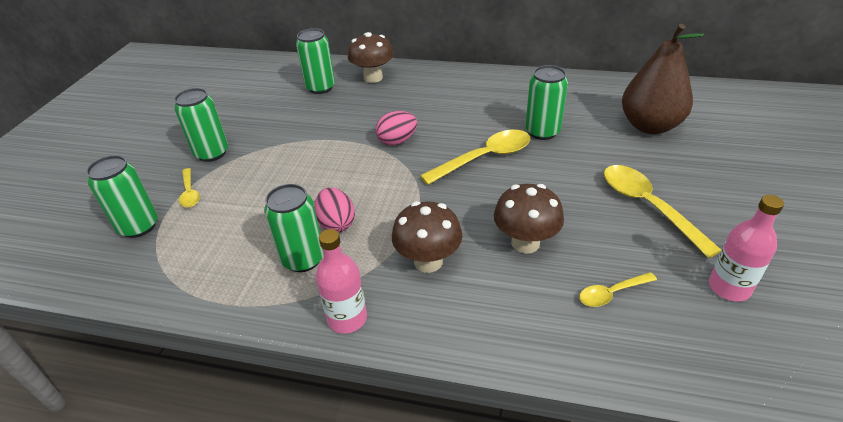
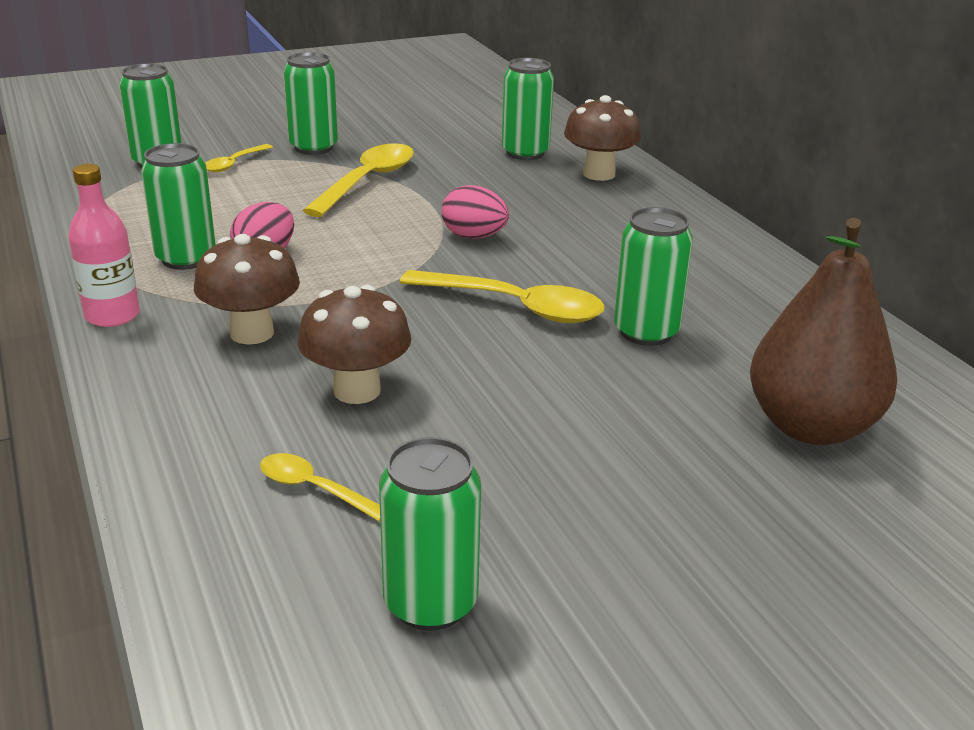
camera: 50 degrees right, 10 degrees down
yellow spoon [604,165,721,258] -> yellow spoon moved to [303,143,414,217]
pink bottle [709,195,784,302] -> green can [379,437,481,631]

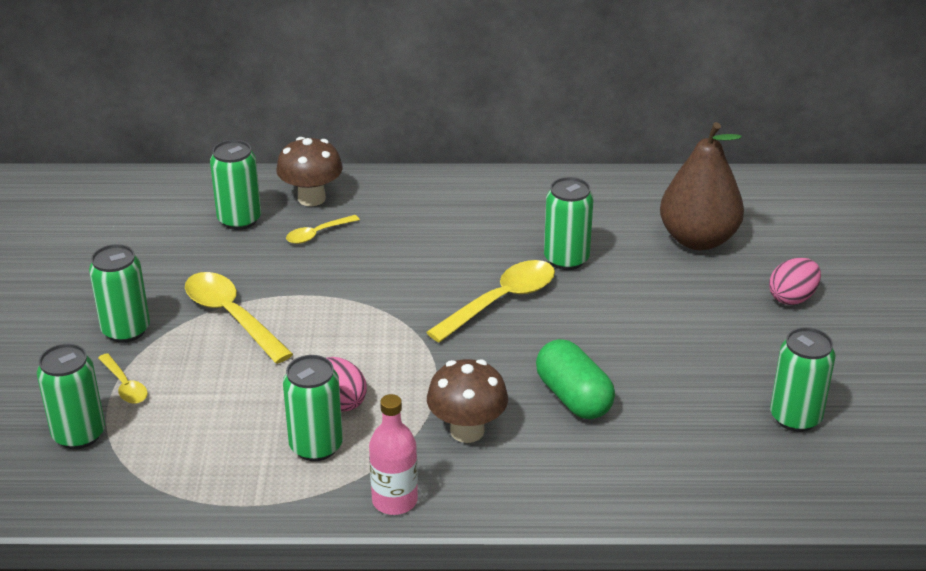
camera: 65 degrees left, 5 degrees up
yellow spoon [260,453,380,521] -> yellow spoon moved to [286,215,360,244]
brown mushroom [298,285,412,404] -> green capsule [536,339,615,419]
pink egg [442,185,509,239] -> pink egg moved to [769,258,821,305]

